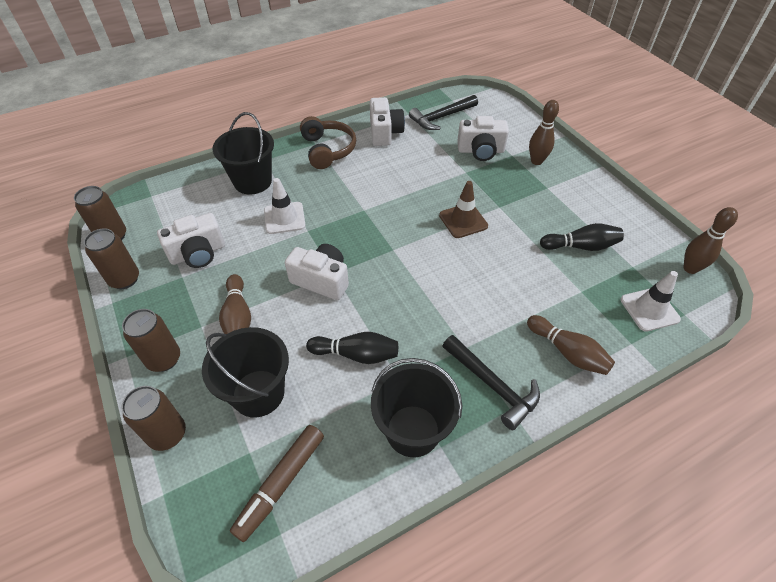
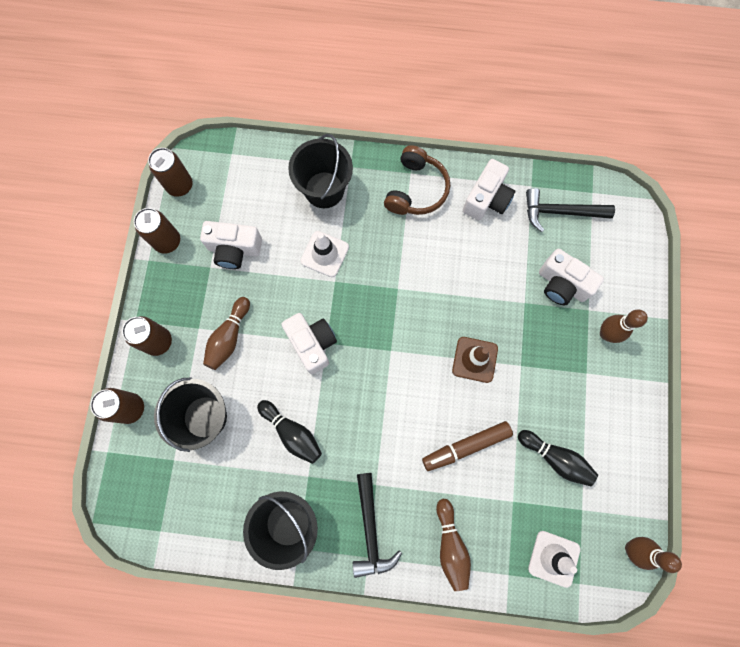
camera: 35 degrees right, 25 degrees up
brown marker [230,425,324,542] -> brown marker moved to [422,421,513,471]

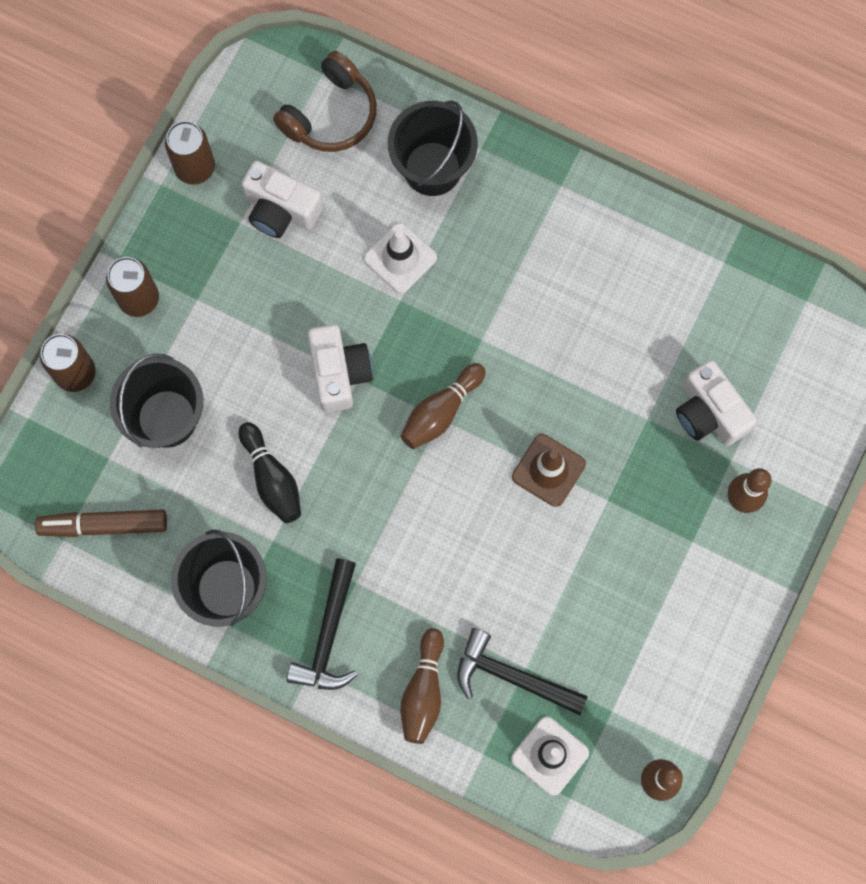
camera: 20 degrees right, 0 degrees up
brown can [148,148,193,197] -> none
brown bowling pin [203,297,250,370] -> brown bowling pin moved to [400,363,486,449]
brown headphones [384,145,450,215] -> brown headphones moved to [273,51,377,152]
brown marker [422,421,513,471] -> brown marker moved to [35,510,167,537]
white camera [463,159,515,220] -> none
black bowling pin [518,430,598,486] -> none
black hammer [526,188,615,232] -> black hammer moved to [457,628,588,715]

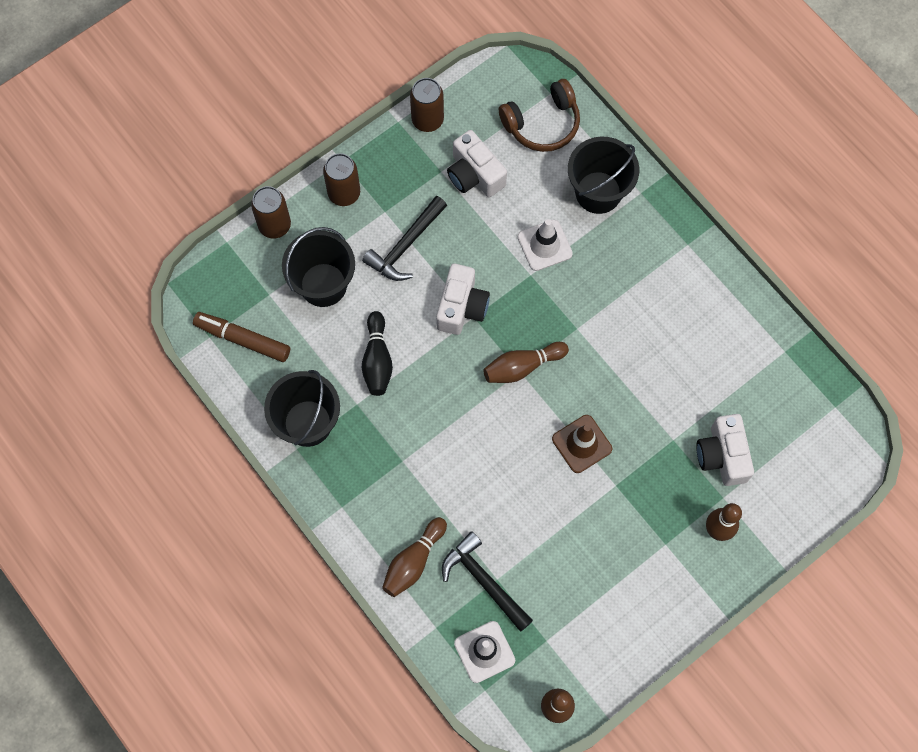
camera: 25 degrees right, 5 degrees down
black hammer [287,558,358,690] -> black hammer moved to [362,196,447,281]

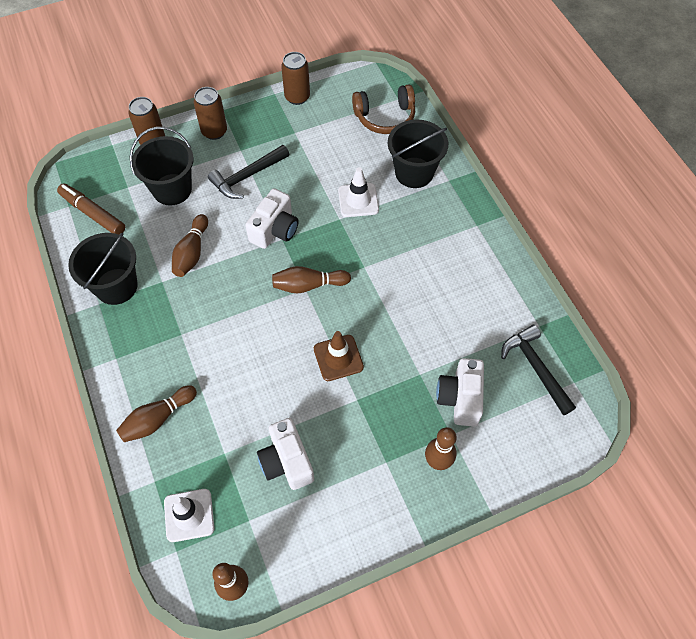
camera: 15 degrees right, 10 degrees down
black bowling pin [362,311,393,396] -> brown bowling pin [172,214,208,277]
black hammer [442,531,533,632] -> black hammer moved to [501,325,576,415]
white camera [447,130,507,197] -> white camera moved to [257,418,314,490]

